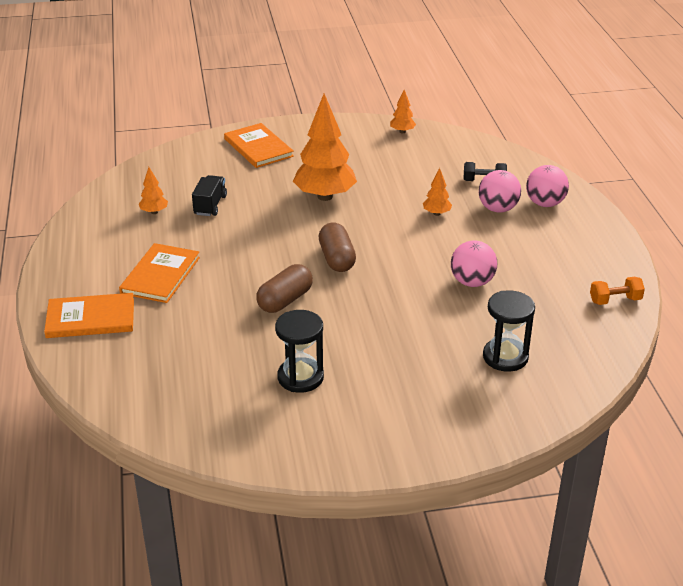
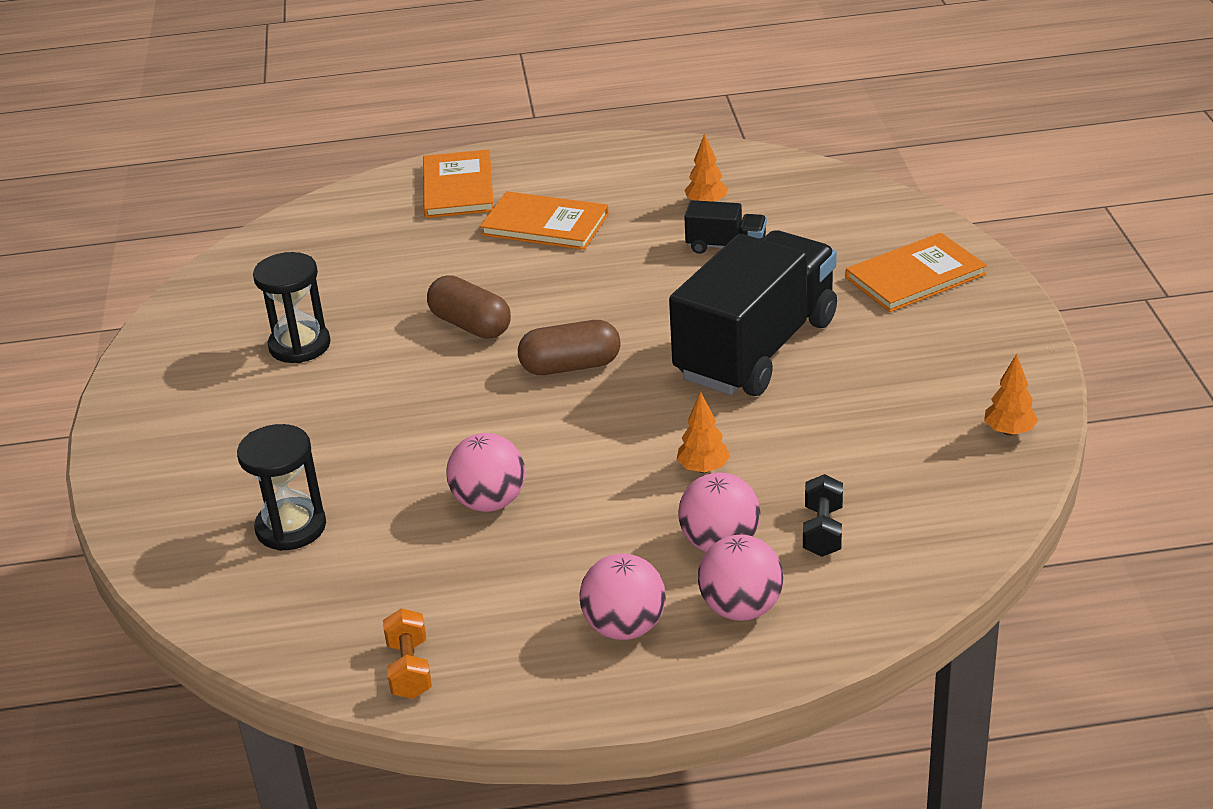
camera: 95 degrees right, 0 degrees up
orange tree [293,94,357,201] -> black truck [669,230,837,396]
none -> pink ball [580,553,666,640]

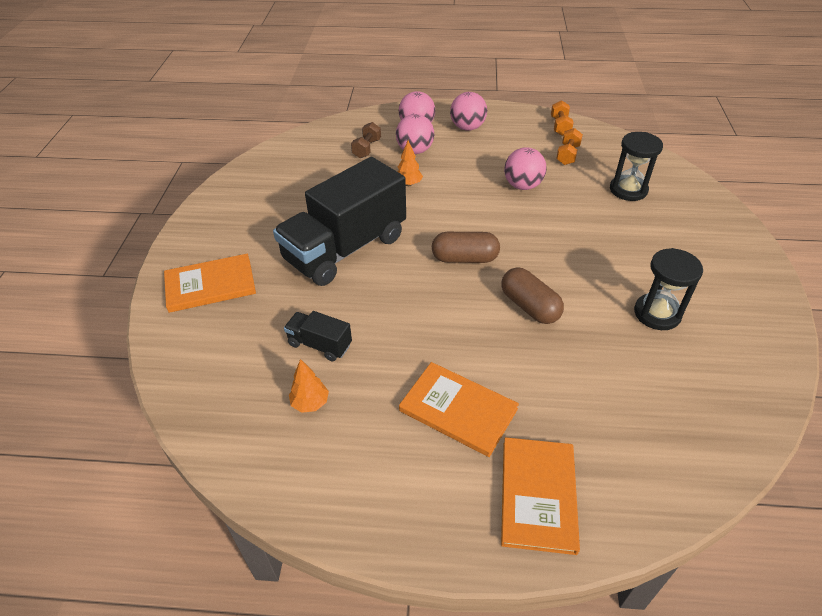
camera: 170 degrees left, 10 degrees up
black dumbbell [803,474,843,557] -> brown dumbbell [351,122,381,158]
orange tree [984,354,1038,436] -> none
none -> orange dumbbell [556,128,583,165]

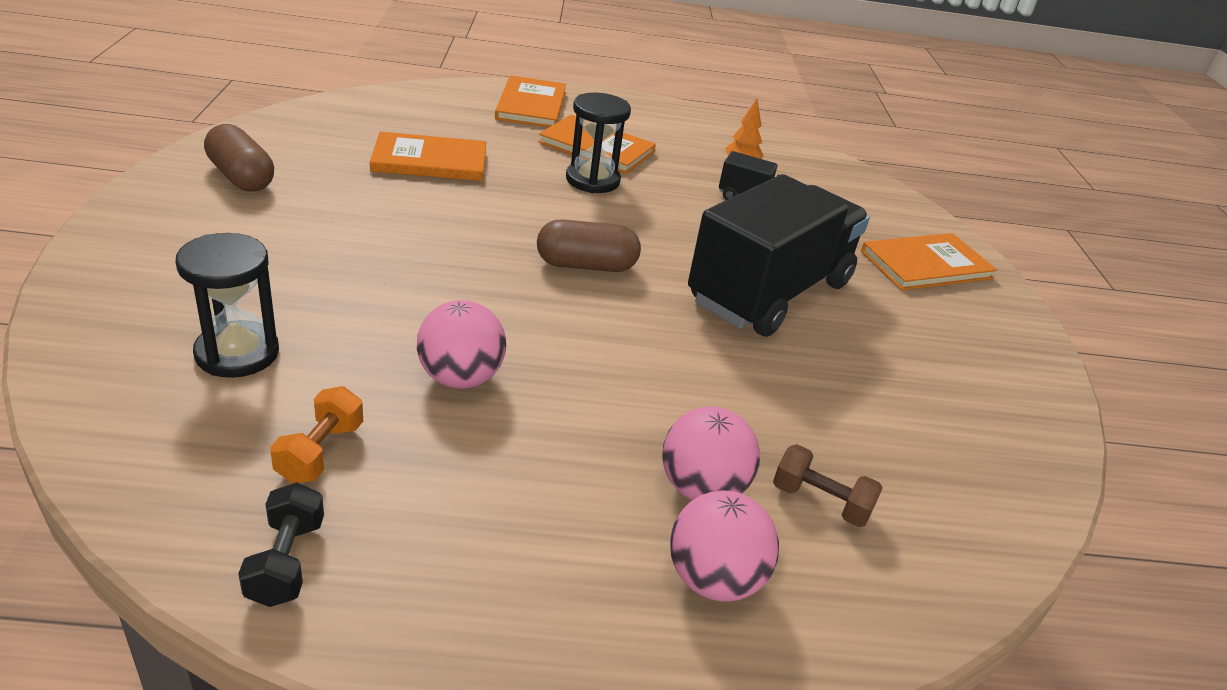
camera: 170 degrees right, 10 degrees down
brown dumbbell [351,122,381,158] -> brown dumbbell turned 75 degrees counterclockwise [773,444,883,527]
orange tree [397,140,423,186] -> none
pink ball [450,92,487,131] -> none
brown capsule [501,268,564,324] -> brown capsule moved to [204,124,274,192]
orange dumbbell [551,100,574,136] -> black dumbbell [238,482,324,607]
black hourglass [634,248,703,330] -> black hourglass moved to [566,93,631,193]
none -> orange book [370,132,487,181]

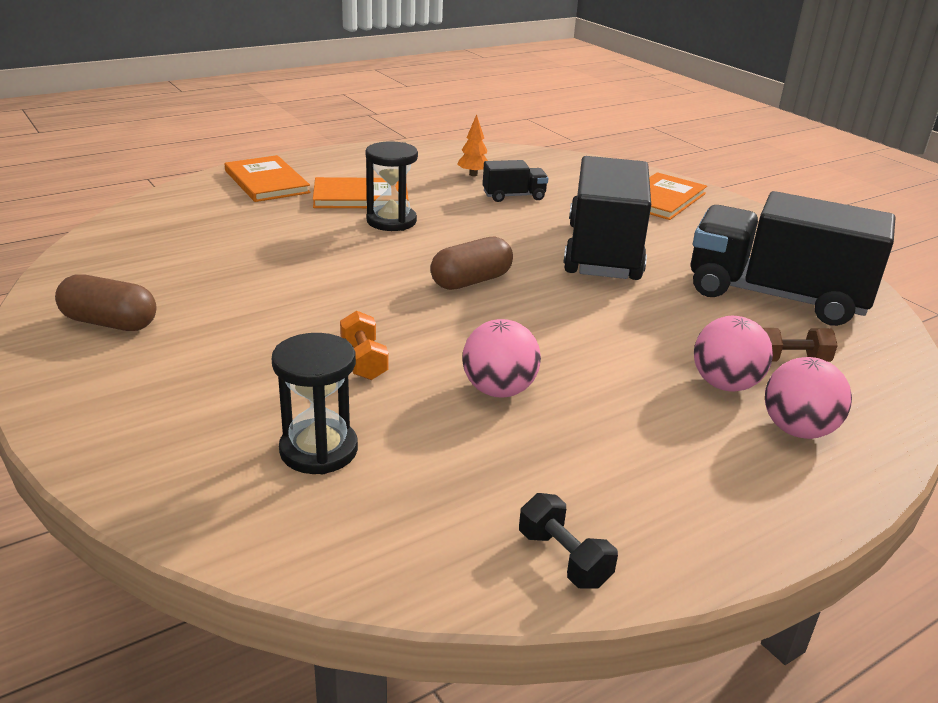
camera: 30 degrees left, 5 degrees down
orange dumbbell [270,386,363,483] -> orange dumbbell moved to [340,311,389,380]
orange book [370,132,487,181] -> none
none -> black truck [691,191,895,326]

